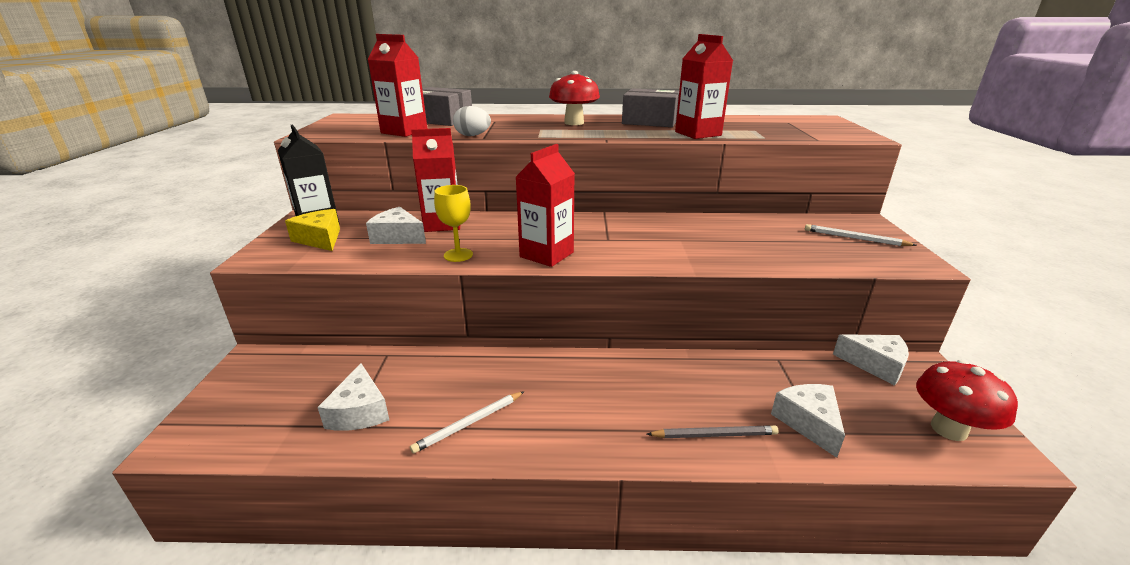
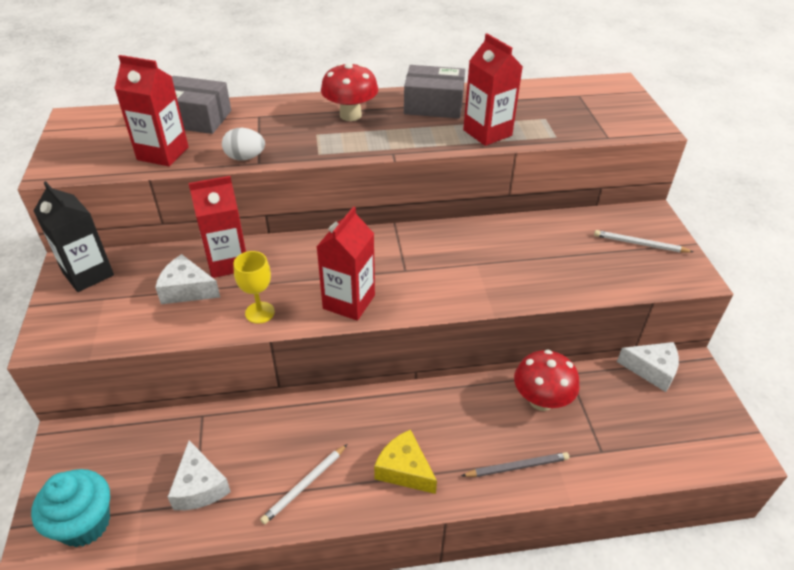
camera: 10 degrees left, 15 degrees up
yellow cheese [285,209,340,251] -> yellow cheese moved to [374,430,437,494]
white cheese [771,384,845,458] -> none
red mushroom [916,360,1018,441] -> red mushroom moved to [514,350,580,411]
none -> turquoise cupcake [31,469,110,547]

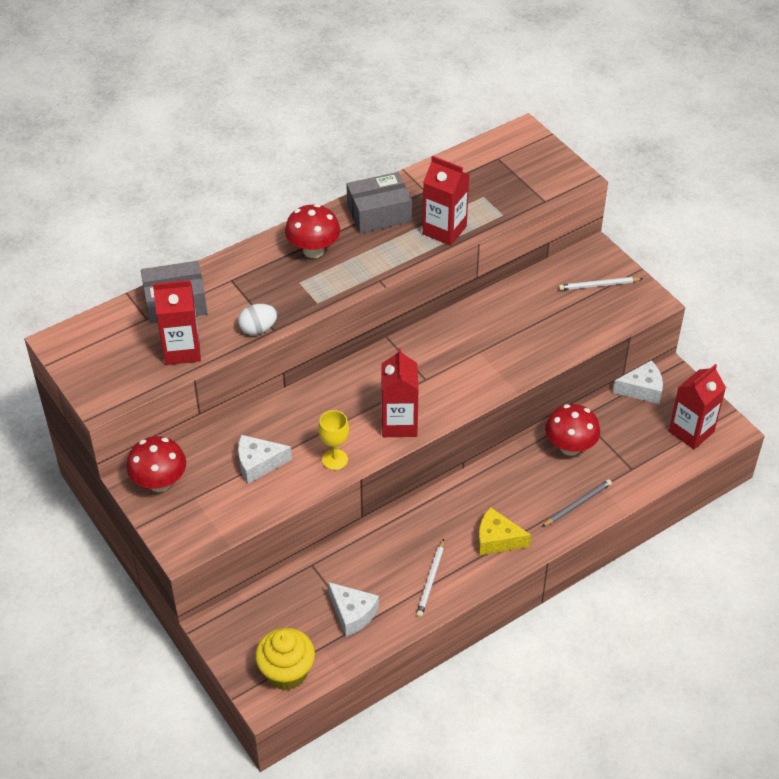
camera: 25 degrees left, 5 degrees up
turquoise cupcake [31,469,110,547] -> yellow cupcake [255,628,315,690]
black carton [34,181,114,292] -> red mushroom [126,436,186,492]
red carton [188,176,246,278] -> red carton moved to [669,364,726,449]

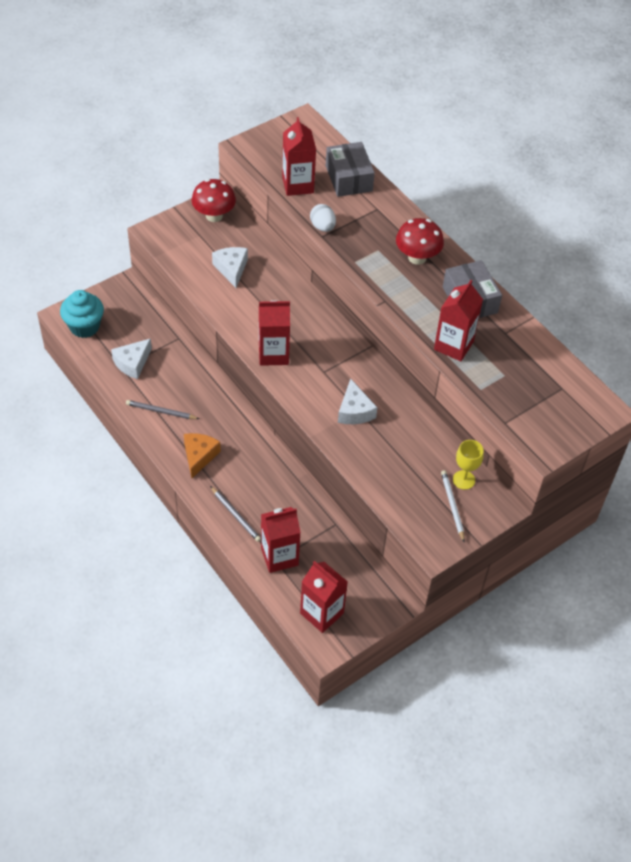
camera: 85 degrees right, 5 degrees up
yellow cupcake [255,628,315,690] -> turquoise cupcake [60,290,104,338]
yellow goblet [318,410,349,470] -> yellow goblet moved to [453,440,484,490]
white pencil [416,539,444,617] -> grey pencil [126,400,199,419]
yellow cheese [478,507,531,555] -> orange cheese [184,433,221,478]
red mushroom [545,404,600,456] -> none
white cheese [613,360,663,404] -> white cheese moved to [338,379,378,424]
none -> red carton [261,507,301,573]

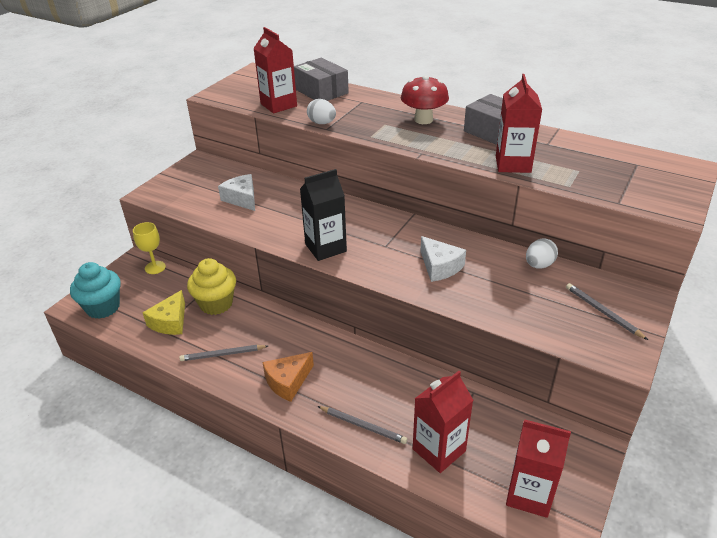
camera: 20 degrees left, 15 degrees down
white cheese [111,338,152,379] -> yellow cheese [142,290,185,335]
orange cheese [184,433,221,478] -> orange cheese turned 120 degrees counterclockwise [262,352,314,402]
red mushroom [192,179,236,222] -> none
red carton [259,300,290,366] -> black carton [300,169,347,261]
white pencil [441,470,465,542] -> grey pencil [566,283,648,340]
yellow goblet [453,440,484,490] -> yellow goblet moved to [133,222,166,274]
none -> yellow cupcake [187,258,236,315]
none -> white egg [526,239,558,269]

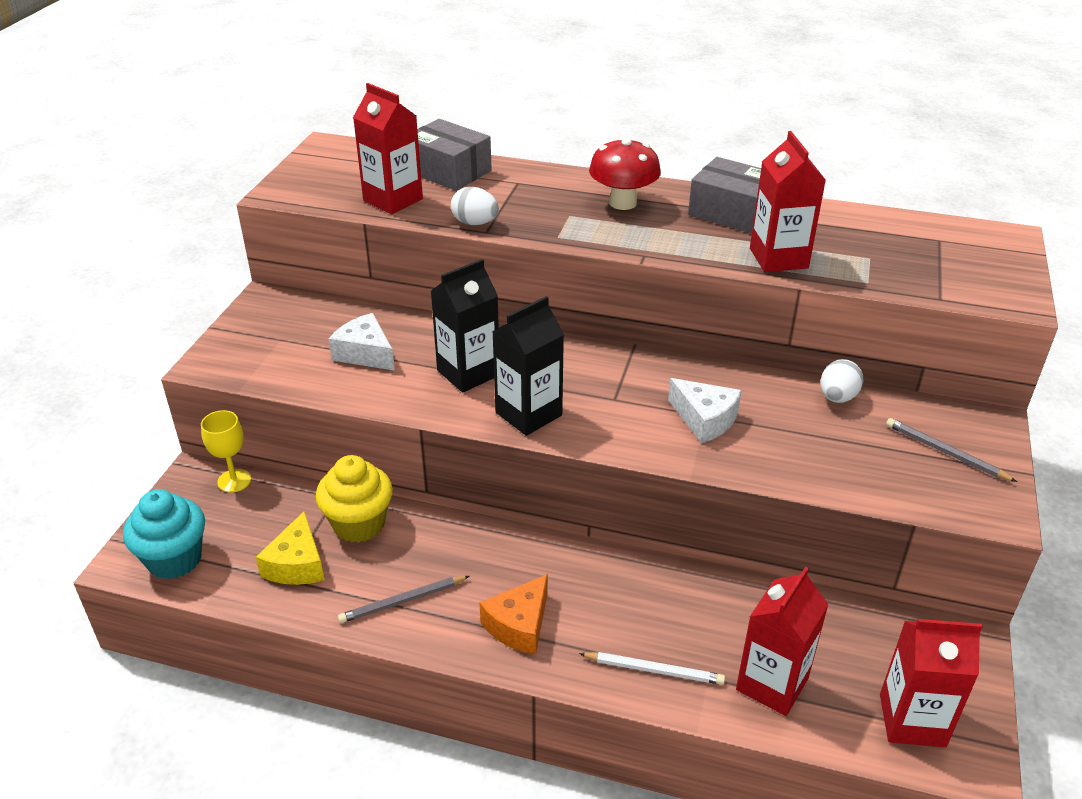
camera: 15 degrees left, 0 degrees up
grey pencil [318,406,407,444] -> white pencil [579,652,725,685]
none -> black carton [431,259,499,393]

